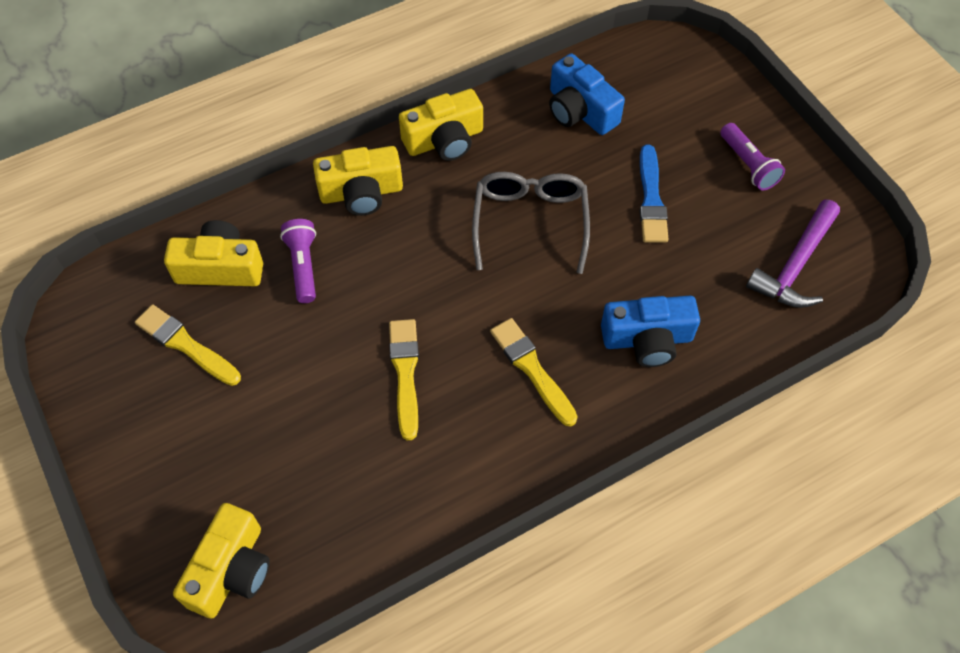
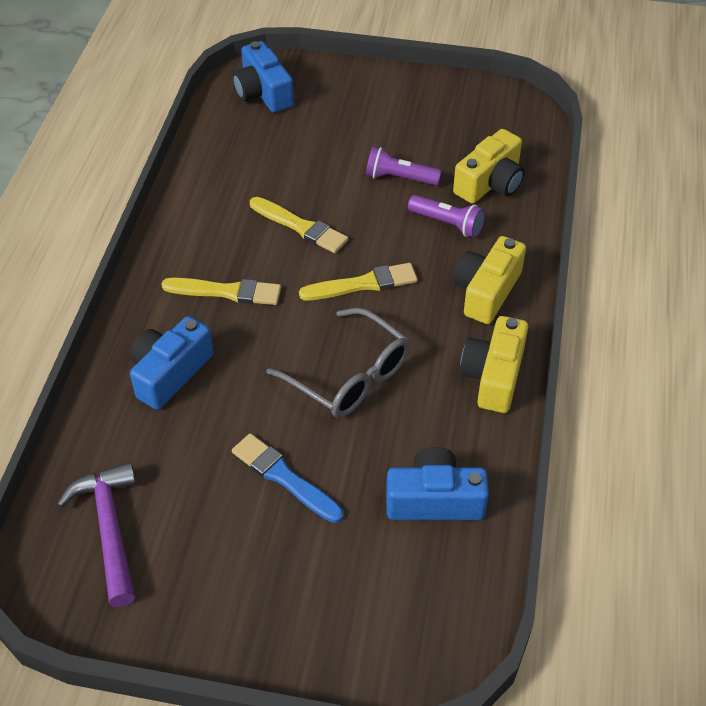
camera: 130 degrees right, 10 degrees down
yellow brush [135,304,241,386] -> yellow brush moved to [299,263,417,300]
yellow camera [173,503,270,618] -> blue camera [233,41,294,113]
purple flashlight [720,123,785,191] -> purple flashlight moved to [366,147,442,186]

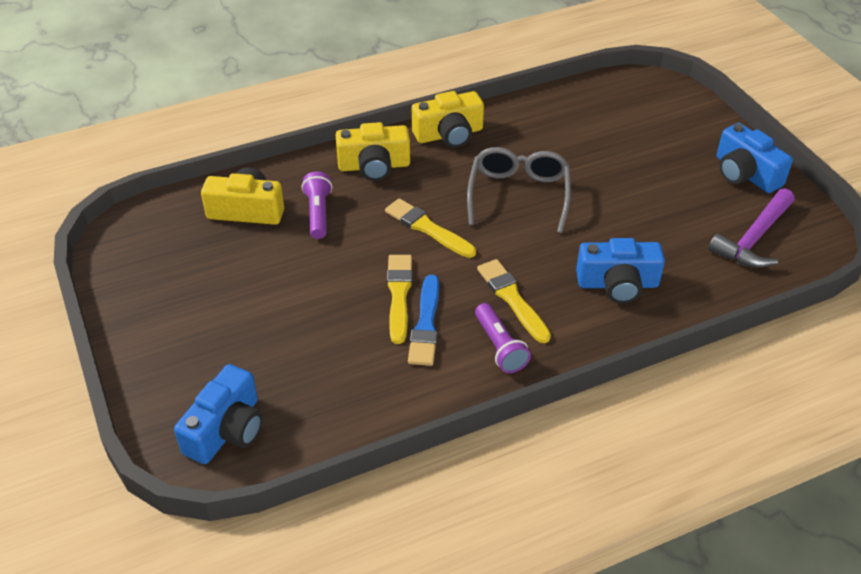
camera: 125 degrees left, 5 degrees down
blue brush [232,433,343,523] -> blue brush moved to [408,275,439,366]
purple flashlight [366,147,442,186] -> purple flashlight moved to [475,303,531,373]
blue camera [386,447,489,520] -> blue camera moved to [717,123,793,193]

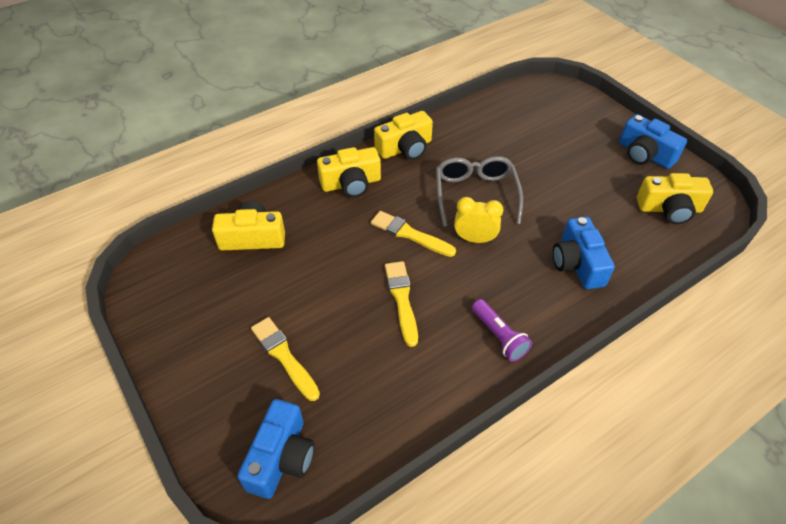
camera: 10 degrees left, 5 degrees up
purple flashlight [301,171,332,239] -> none
blue brush [408,275,439,366] -> none
yellow brush [477,259,551,343] -> yellow brush moved to [251,317,320,401]
blue camera [576,238,665,304] -> blue camera turned 90 degrees clockwise [553,217,615,289]
purple hammer [709,188,795,268] -> yellow camera [637,173,713,224]
none -> yellow clock [454,197,503,243]

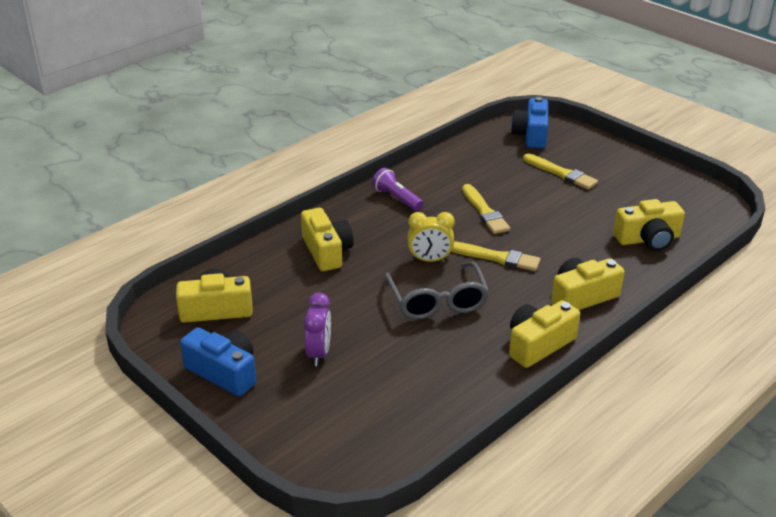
camera: 170 degrees right, 15 degrees down
blue camera [553,217,615,289] -> yellow camera [301,208,353,271]
none -> purple clock [304,292,331,366]

